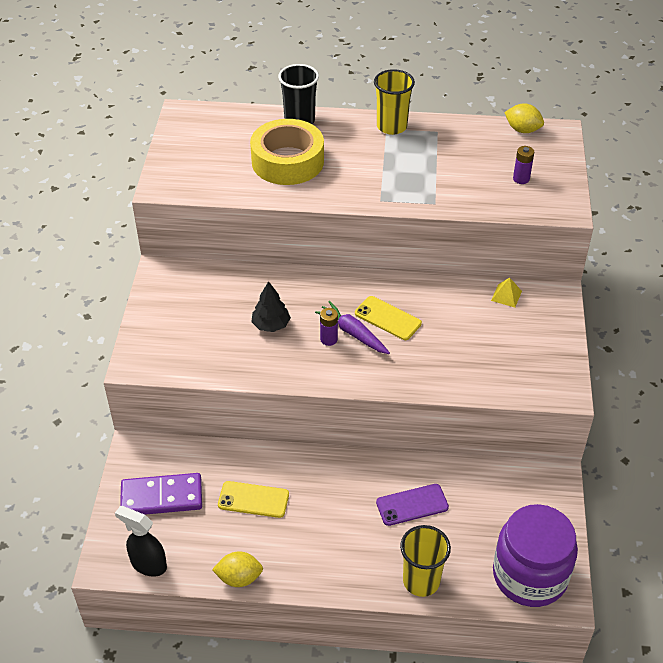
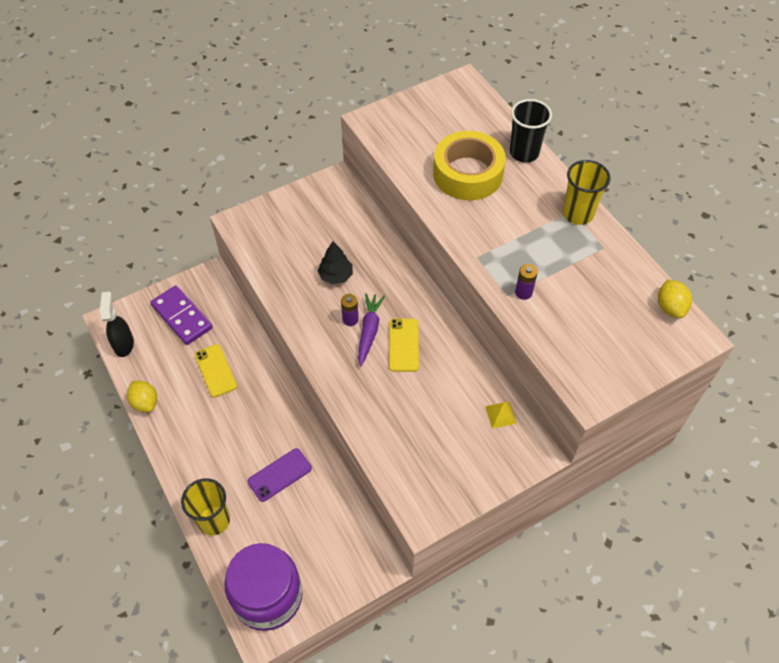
camera: 55 degrees right, 10 degrees up
purple phone [376,484,449,526] -> purple phone turned 75 degrees counterclockwise [248,448,312,502]
purple battery [513,146,534,184] -> purple battery moved to [515,264,538,300]

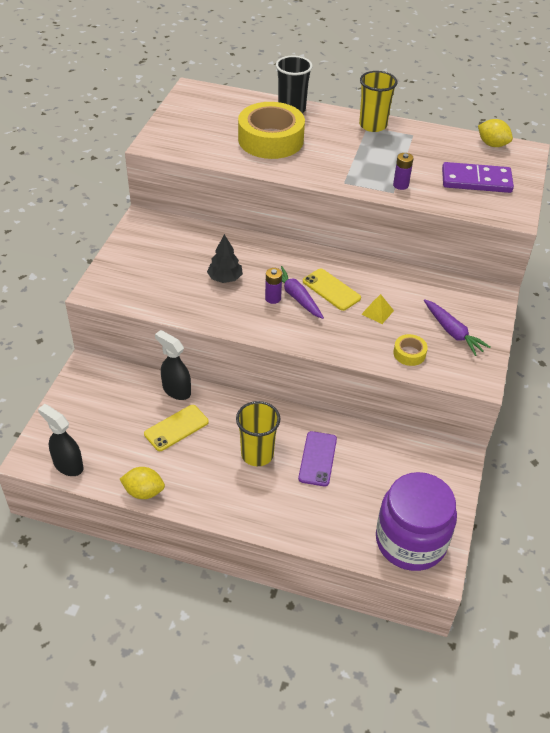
camera: 45 degrees left, 10 degrees down
purple domino [150,285,213,345] -> purple domino moved to [442,162,514,193]
yellow cup [181,478,230,536] -> yellow cup moved to [236,401,281,466]
yellow phone [194,344,237,398] -> yellow phone turned 60 degrees counterclockwise [144,405,209,451]
yellow pyramid [485,402,517,429] -> yellow pyramid moved to [362,294,394,324]
none -> black spray bottle [155,330,191,400]
none -> yellow tape [393,334,428,366]
none -> purple carrot [424,299,490,356]

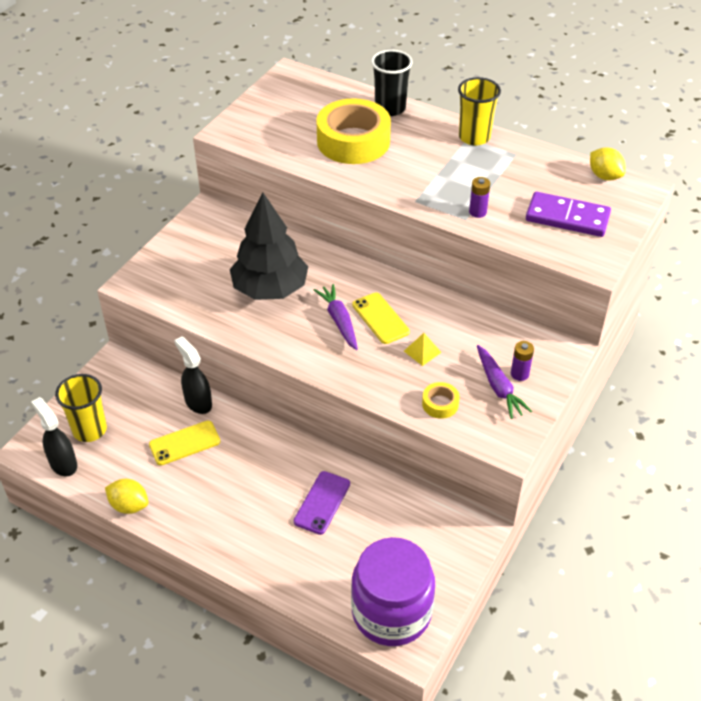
camera: 15 degrees right, 0 degrees up
black tree [207,234,243,283] -> black tree [230,192,308,300], size x1.99
yellow cup [236,401,281,466] -> yellow cup moved to [55,374,107,442]
purple battery [265,268,282,304] -> purple battery moved to [511,341,534,381]

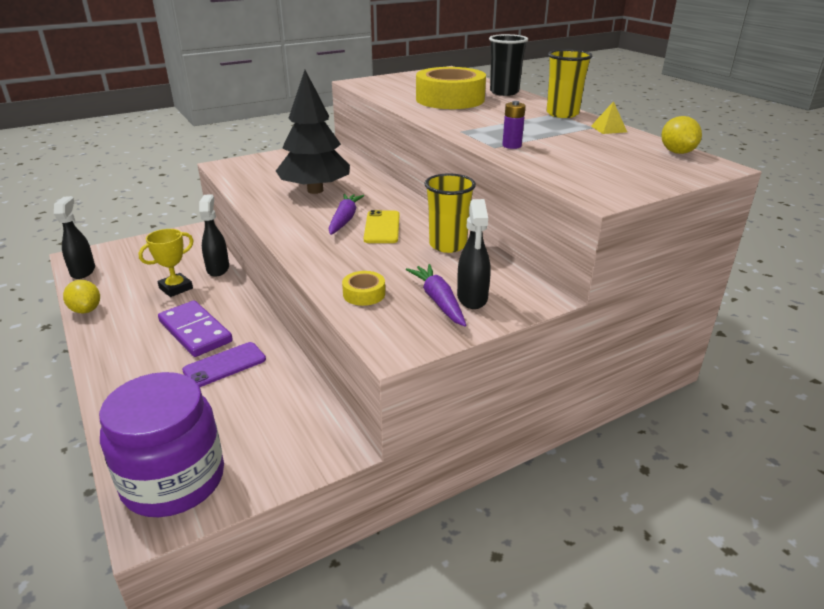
camera: 30 degrees right, 15 degrees down
yellow cup [55,374,107,442] -> yellow cup moved to [424,174,476,253]
yellow phone [149,421,221,465] -> yellow trophy [139,229,194,297]
yellow pyramid [404,333,442,366] -> yellow pyramid moved to [591,101,627,134]
purple carrot [477,345,532,419] -> purple carrot turned 150 degrees clockwise [406,264,466,327]
purple battery [511,341,534,381] -> black spray bottle [457,199,491,309]
purple domino [526,192,611,237] -> purple domino moved to [158,301,233,357]

